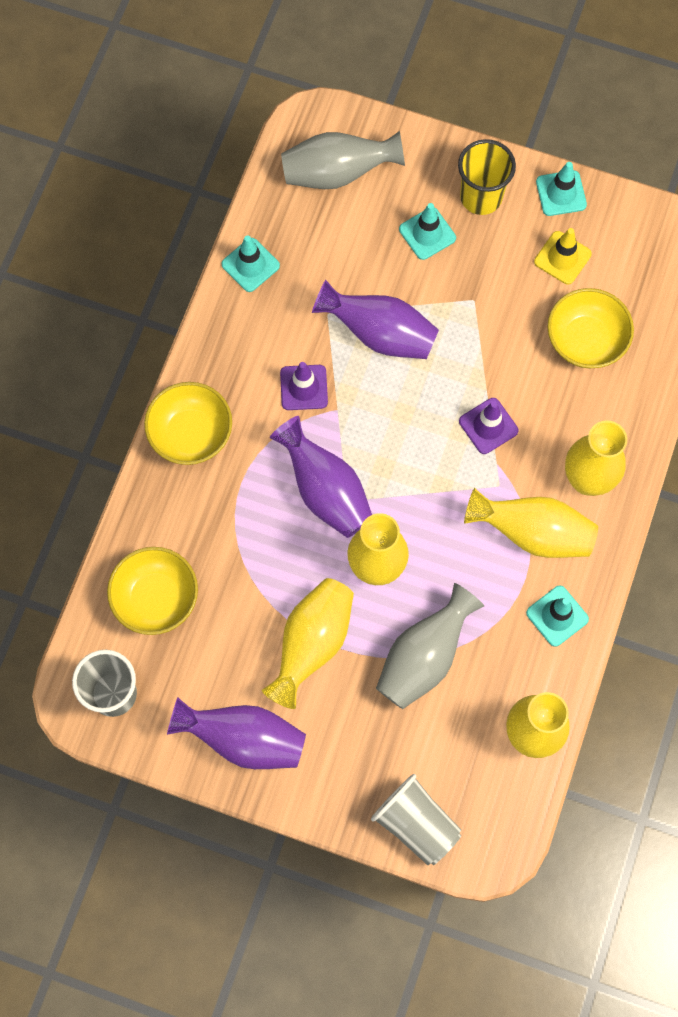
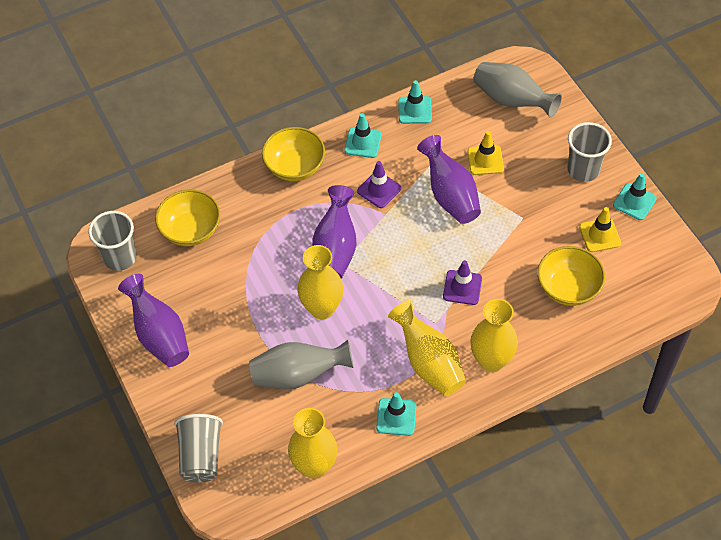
camera: 45 degrees right, 15 degrees down
yellow vase [262,578,354,709] -> none
turquoise traffic cone [399,203,456,260] -> turquoise traffic cone moved to [344,113,382,158]
yellow cup [458,139,516,215] -> grey cup [567,122,612,182]
none -> yellow traffic cone [467,131,504,175]

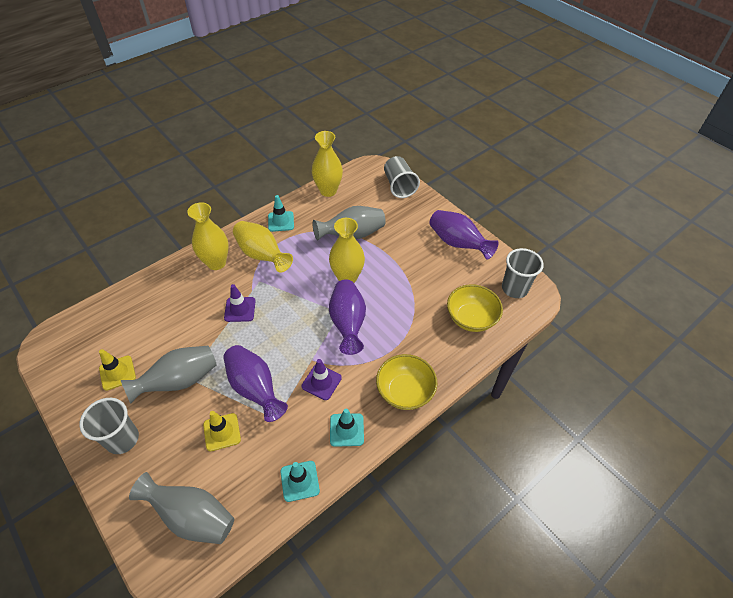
camera: 165 degrees right, 5 degrees down
yellow bowl [537,246,605,306] -> none
turquoise traffic cone [613,173,657,220] -> none
none -> grey vase [121,346,217,404]

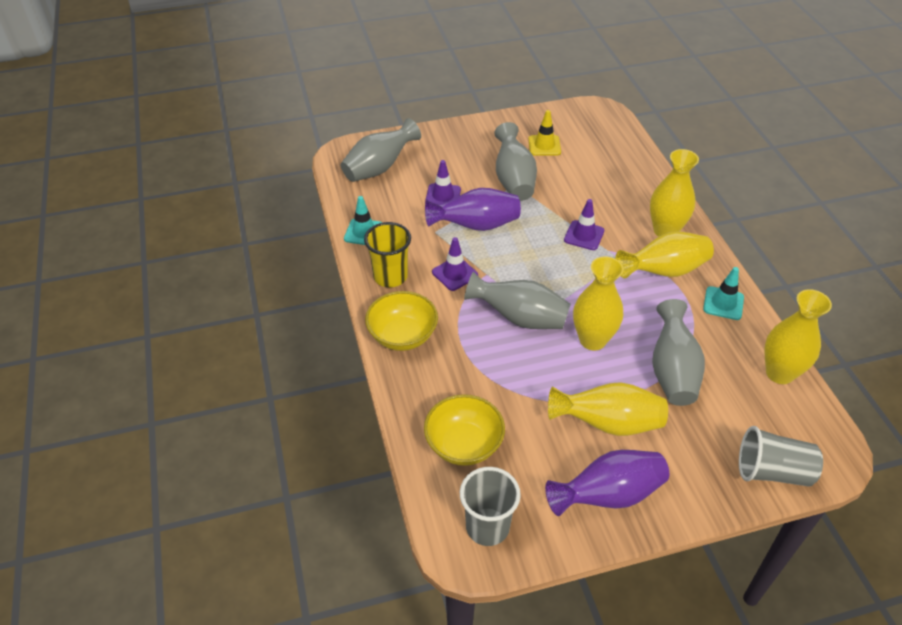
camera: 115 degrees right, 5 degrees down
grey cup [79,398,139,454] -> none
yellow traffic cone [203,411,241,451] -> purple traffic cone [425,160,461,204]
purple vase [329,279,366,355] -> grey vase [464,272,571,329]
turquoise traffic cone [330,409,364,447] -> yellow cup [364,222,411,287]
none -> yellow vase [548,382,668,436]

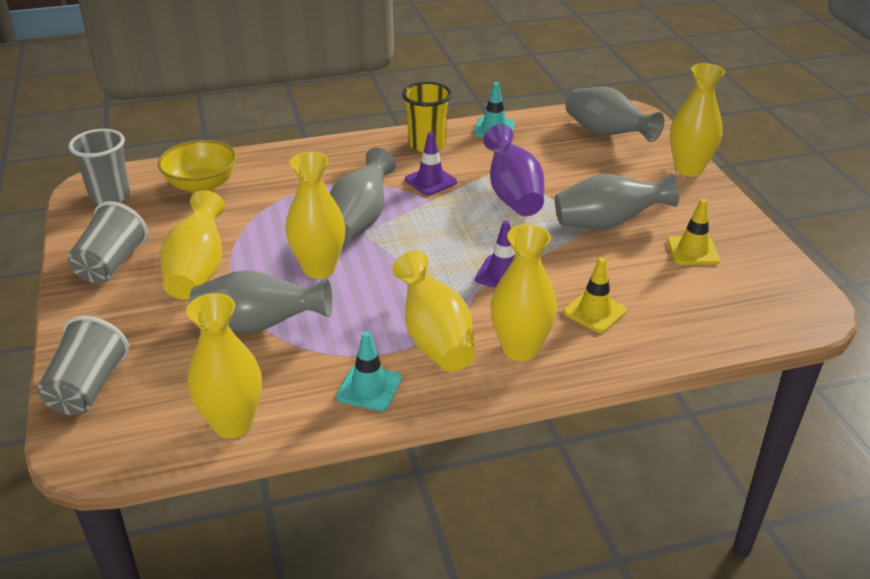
camera: 90 degrees right, 10 degrees down
yellow bowl [365,291,438,351] -> none
purple traffic cone [425,160,461,204] -> none
purple vase [545,450,669,516] -> grey cup [68,201,148,283]
none -> yellow traffic cone [563,257,627,333]
none -> yellow vase [670,63,725,176]

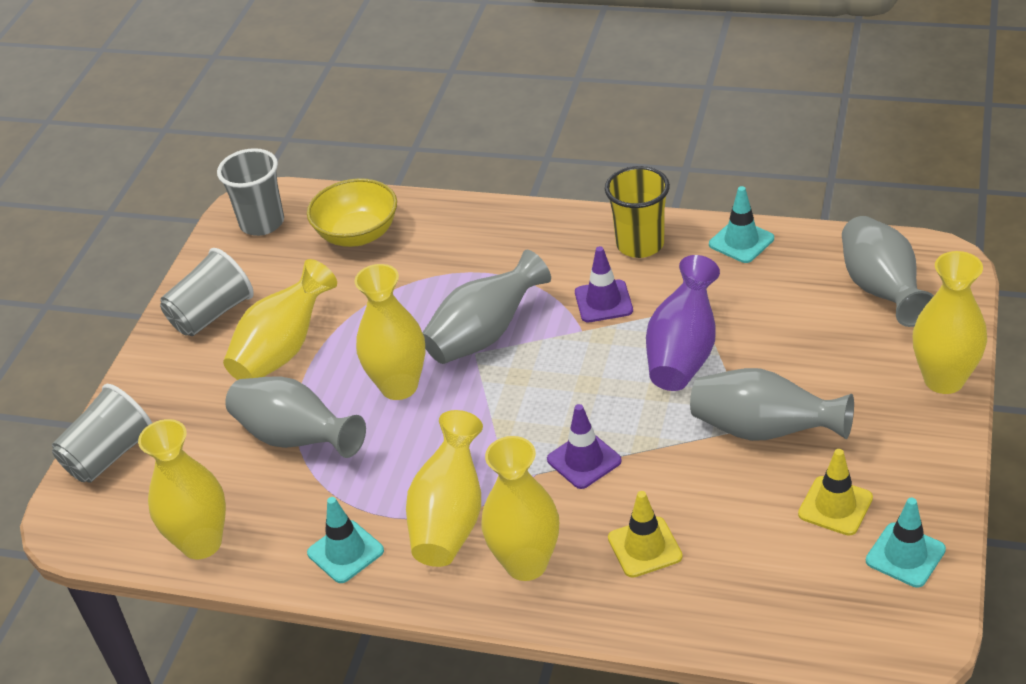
camera: 35 degrees right, 5 degrees up
none -> turquoise traffic cone [866,498,946,588]

